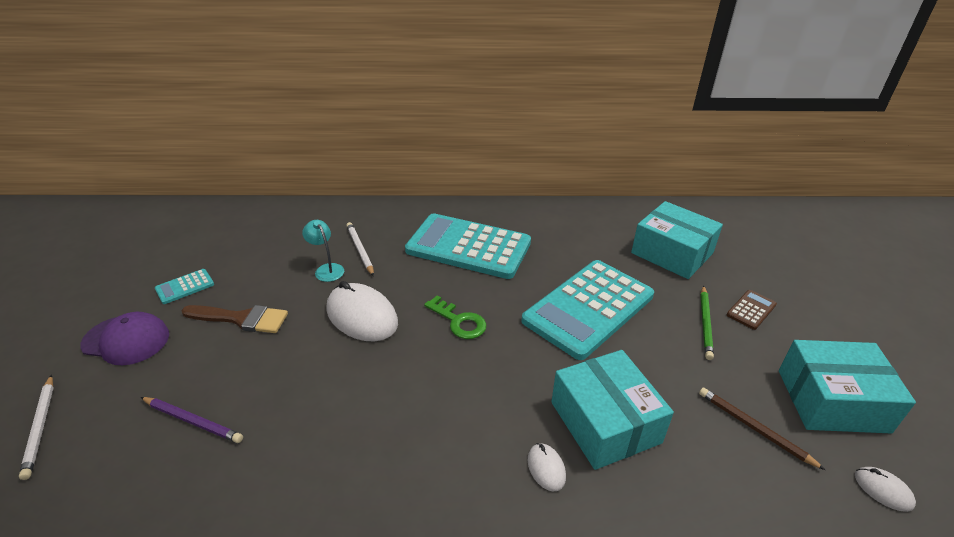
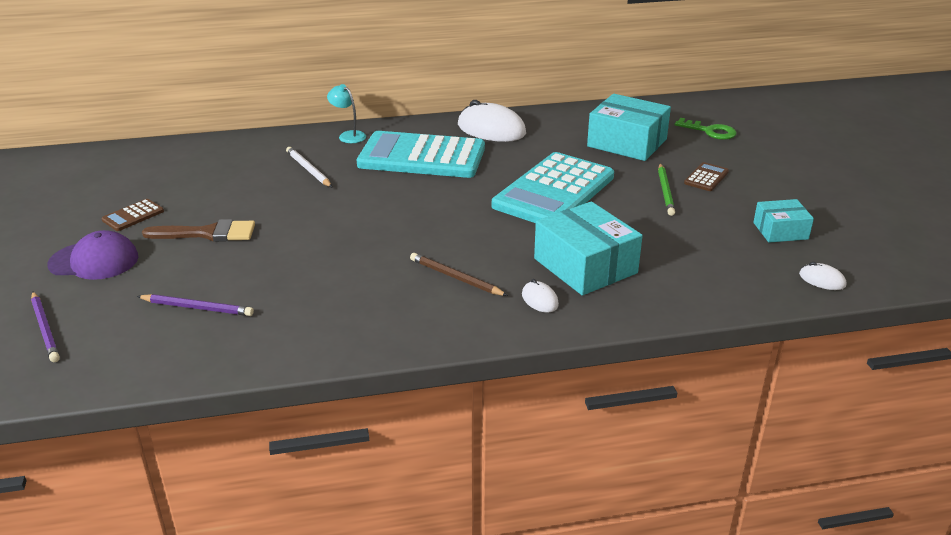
camera: 10 degrees left, 5 degrees down
white pencil [19,375,54,480] -> purple pencil [31,292,60,362]
turquoise calculator [155,269,214,304] -> brown calculator [101,199,164,231]
turquoise lamp [302,220,344,282] -> turquoise lamp moved to [327,84,366,143]
white mouse [327,281,398,341] -> white mouse moved to [458,100,526,142]
green key [424,296,487,339] -> green key moved to [675,118,737,140]
brown pencil [699,388,825,470] -> brown pencil moved to [410,253,508,296]
turquoise box [779,340,916,434] -> turquoise box [753,199,814,243], size x0.57

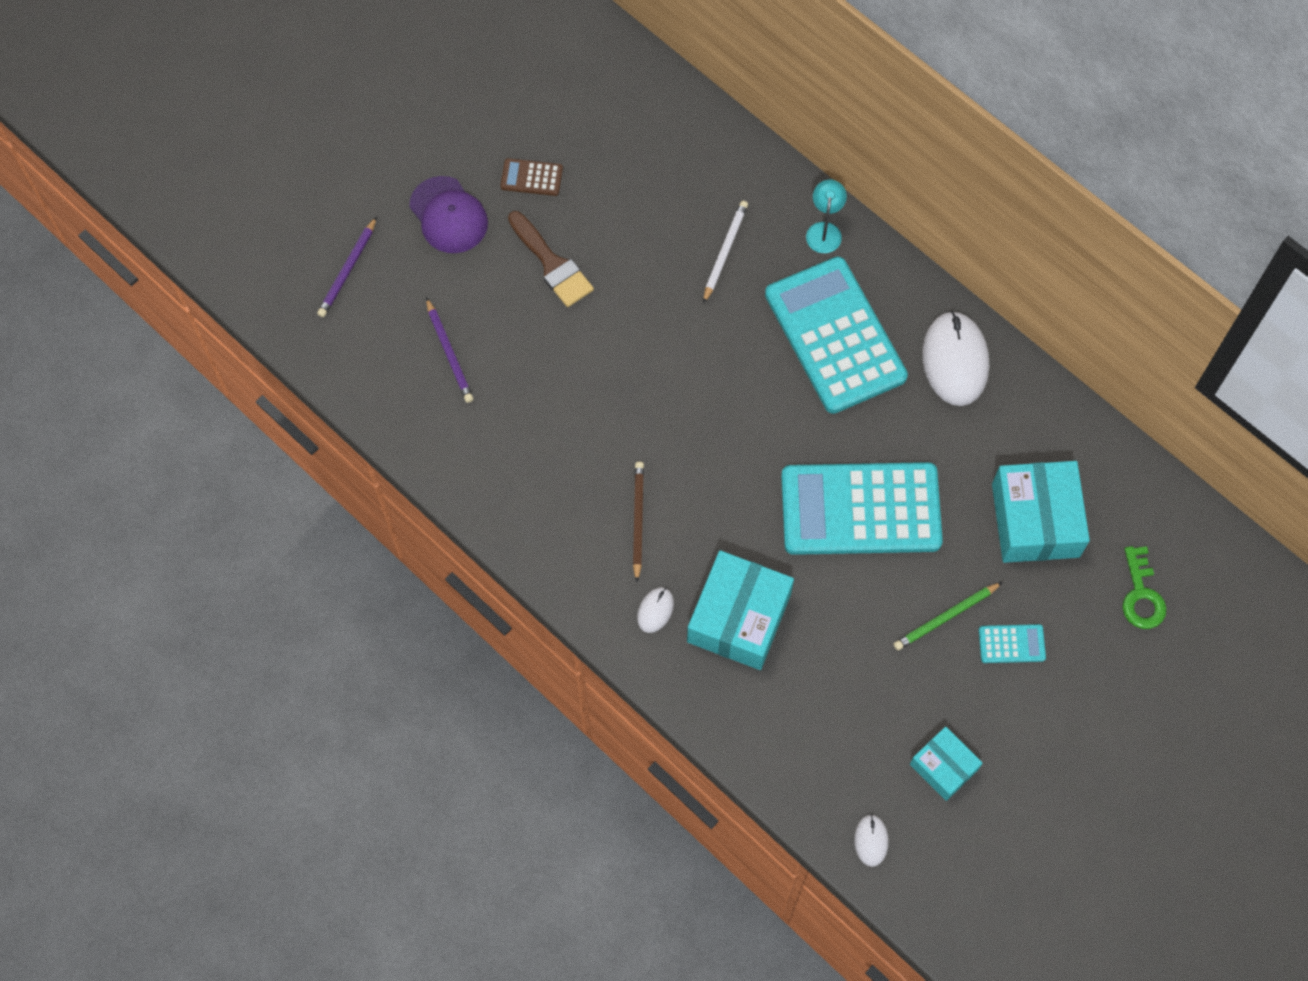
camera: 55 degrees right, 35 degrees up
brown calculator [684,162,729,191] -> turquoise calculator [979,624,1046,663]

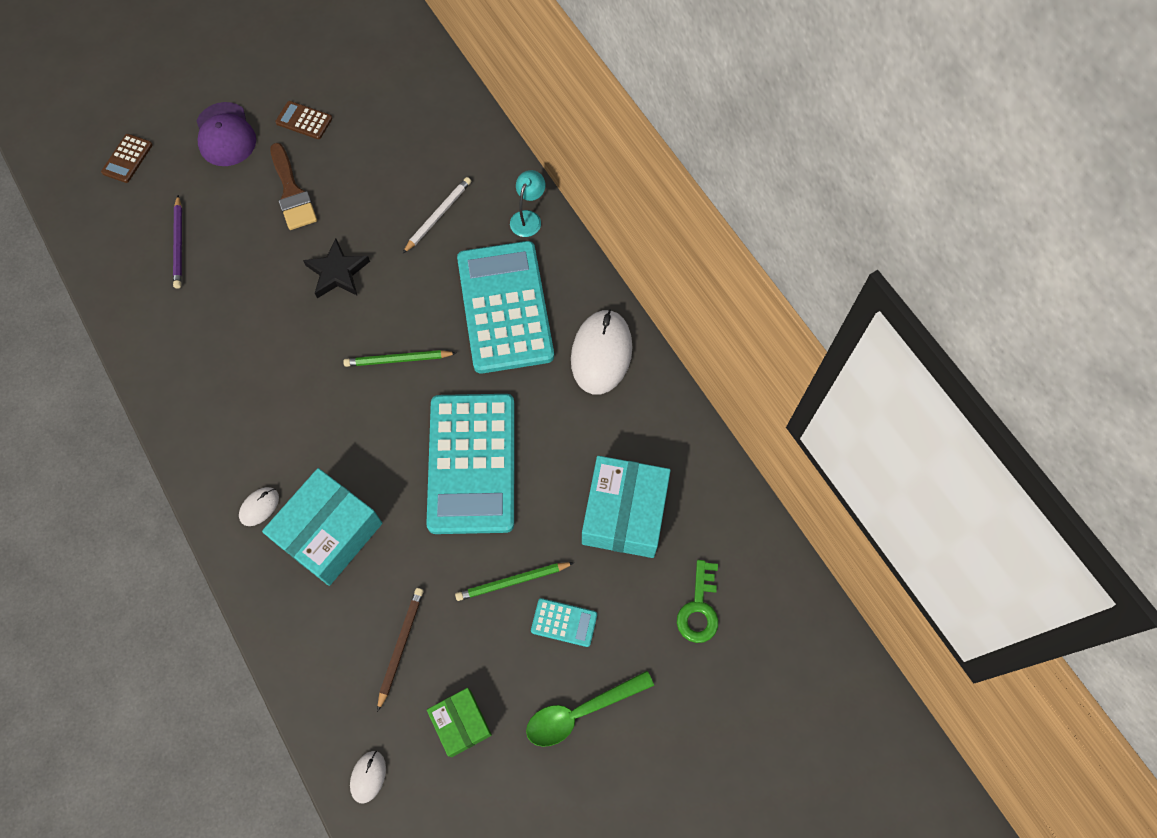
camera: 15 degrees right, 0 degrees up
purple pencil [317,216,377,317] -> brown calculator [101,134,153,183]
brown pencil [633,461,644,582] -> brown pencil moved to [377,588,424,712]
turquoise calculator [781,462,943,555] -> turquoise calculator turned 105 degrees counterclockwise [426,394,515,534]
turquoise box [910,727,982,801] -> green box [427,688,492,757]
none -> black star [303,238,370,298]
none -> green pencil [343,350,456,367]
none -> green spoon [526,671,654,747]

